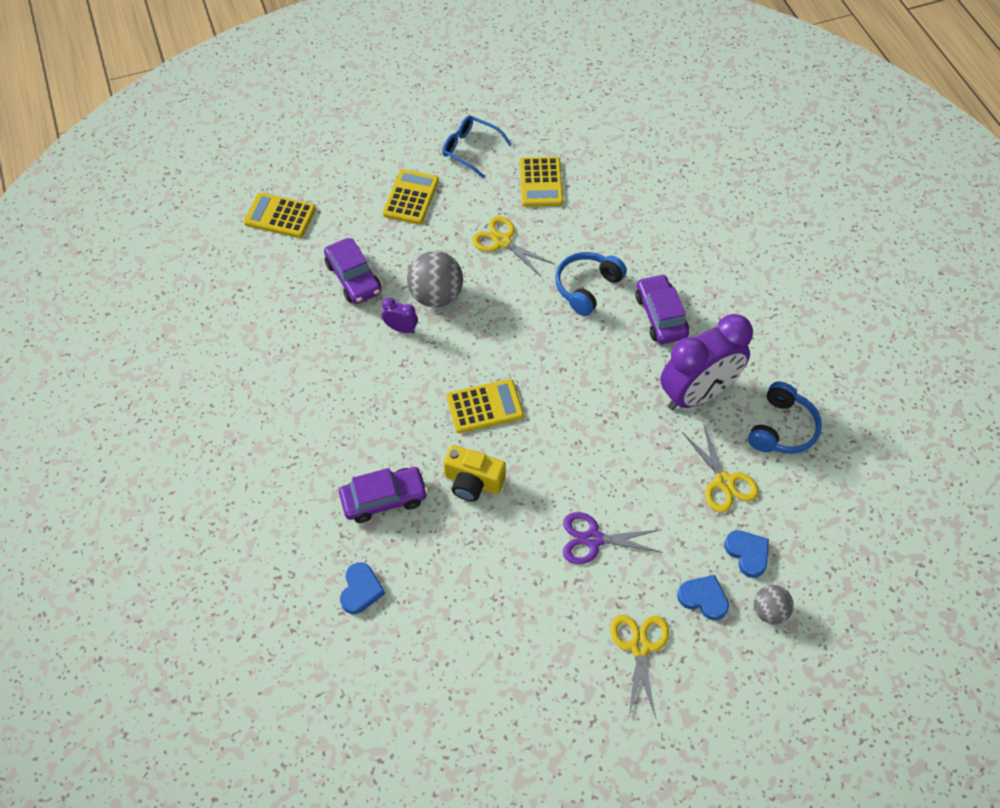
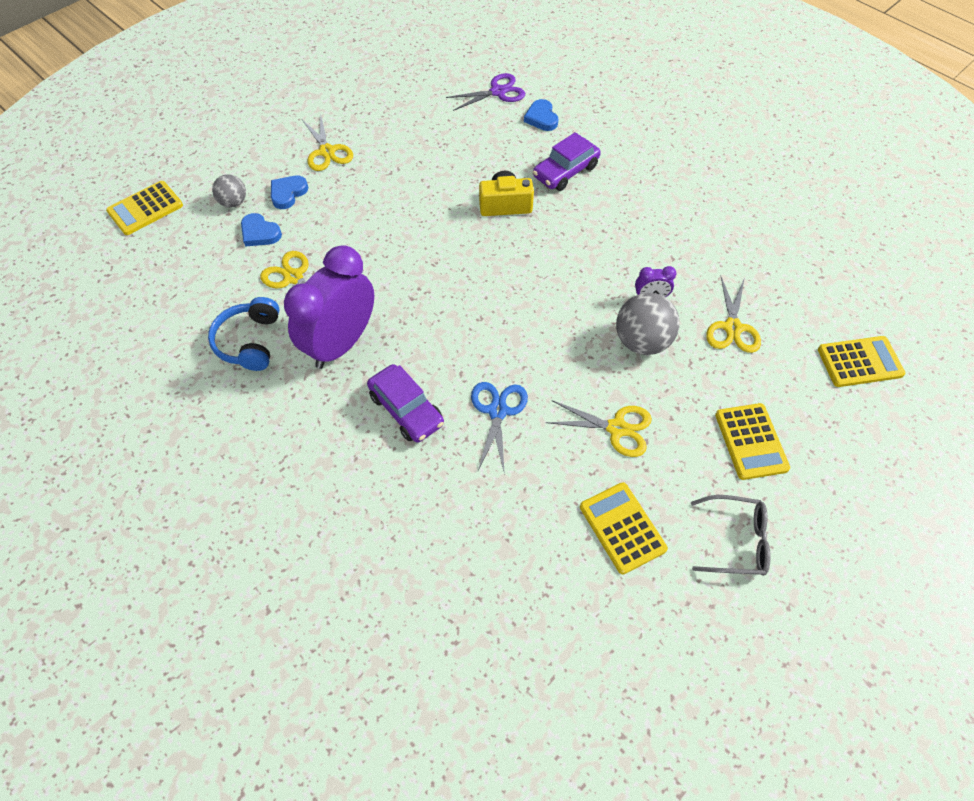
camera: 155 degrees right, 0 degrees up
purple car [324,238,381,304] -> yellow scissors [706,277,761,353]
blue glasses [442,116,512,179] -> grey glasses [691,495,771,576]
yellow calculator [447,379,524,434] -> yellow calculator moved to [106,181,183,235]
blue headphones [555,252,627,316] -> blue scissors [471,382,528,475]
purple scissors [563,512,663,564] -> purple scissors moved to [446,73,525,111]
blue heart [677,575,729,621] -> blue heart turned 120 degrees clockwise [271,176,308,209]

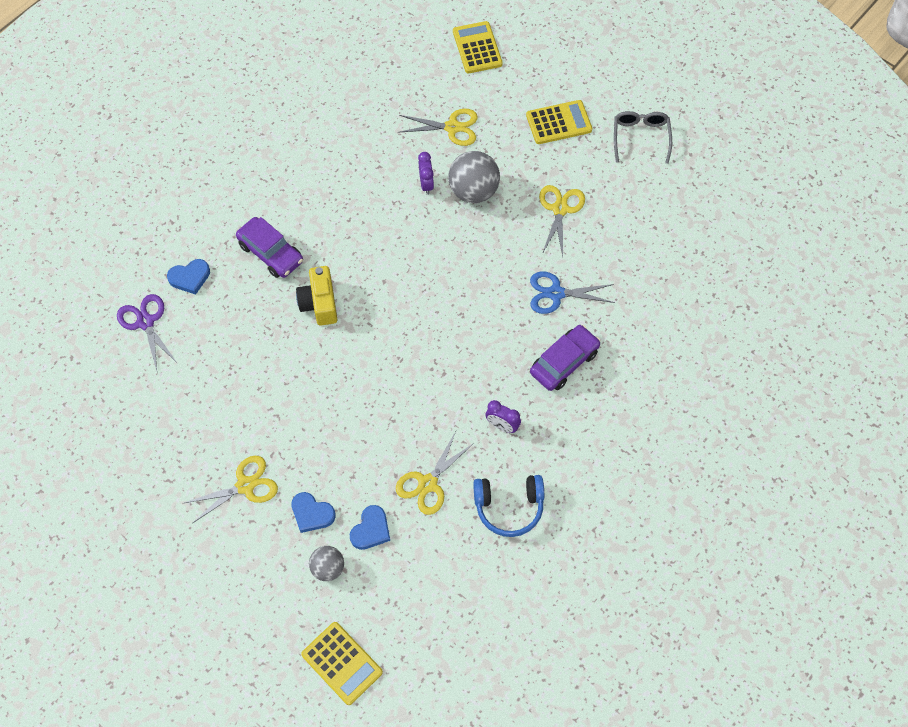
camera: 95 degrees left, 5 degrees up
purple clock [284,245,374,369] -> purple clock [485,400,521,433], size x0.41
yellow calculator [580,482,668,575] -> none

